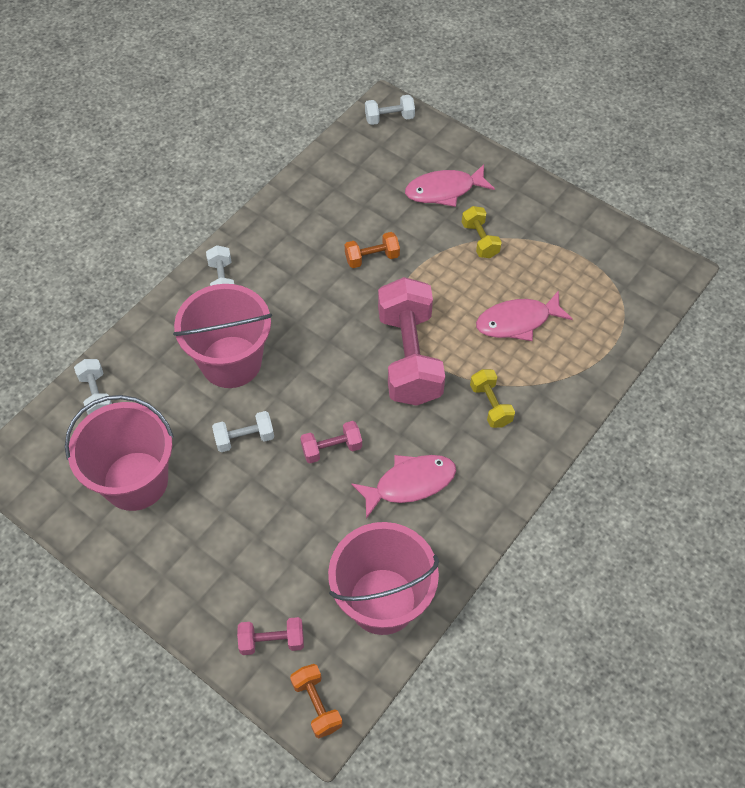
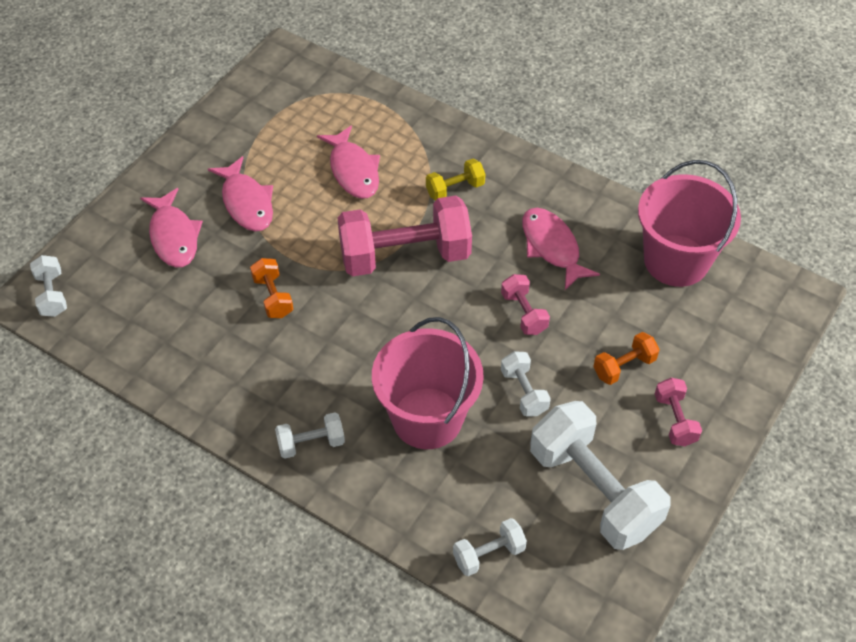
camera: 95 degrees left, 5 degrees down
pink bucket [65,395,174,511] -> white dumbbell [530,401,671,550]
pink dumbbell [237,617,304,655] -> pink dumbbell moved to [655,378,702,446]
orange dumbbell [290,664,343,738] -> orange dumbbell moved to [593,332,660,385]
yellow dumbbell [462,206,502,258] -> pink fish [208,156,273,232]

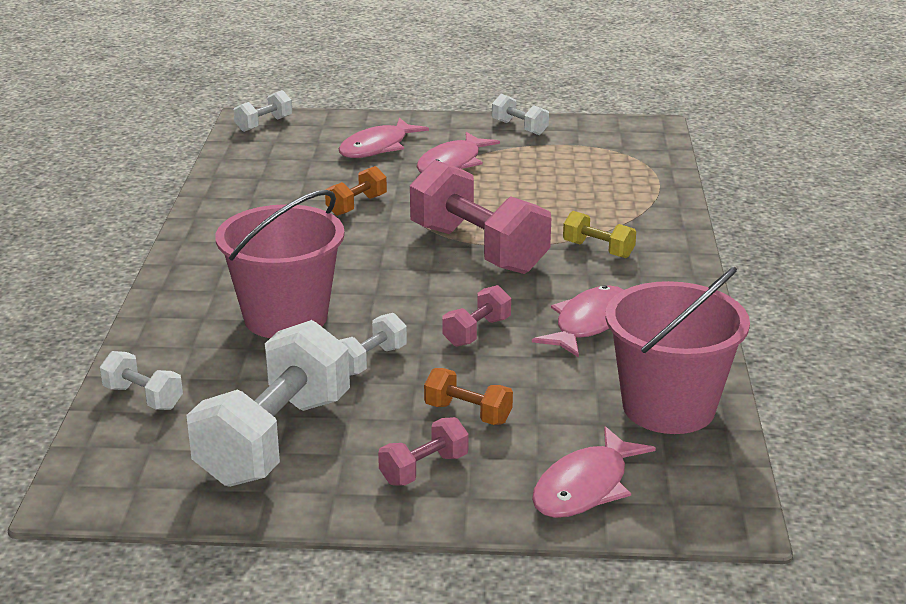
camera: 60 degrees right, 25 degrees down
white dumbbell [275,412,345,459] -> white dumbbell moved to [492,94,549,135]
pink fish [317,125,380,199] -> pink fish moved to [532,426,656,518]

